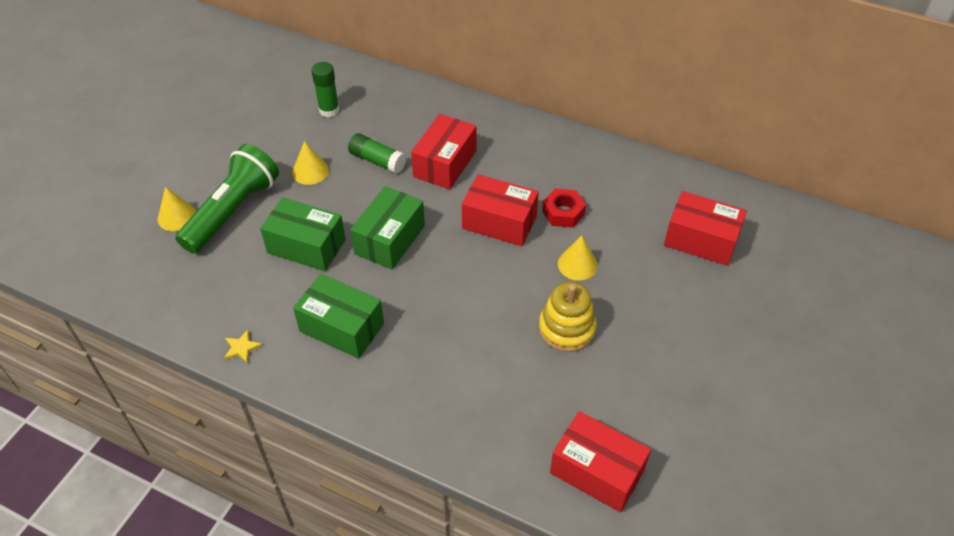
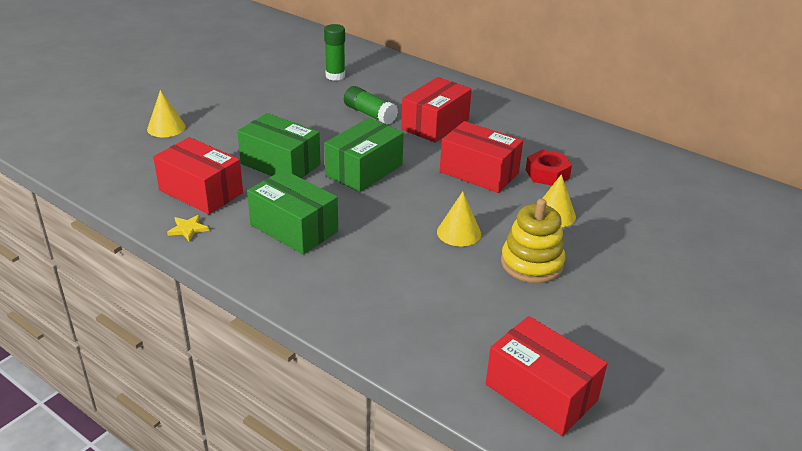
camera: 10 degrees right, 15 degrees down
green flashlight [176,144,279,254] -> none
yellow cone [292,141,329,185] -> yellow cone moved to [437,192,481,246]
red box [664,191,747,266] -> red box moved to [153,137,243,214]

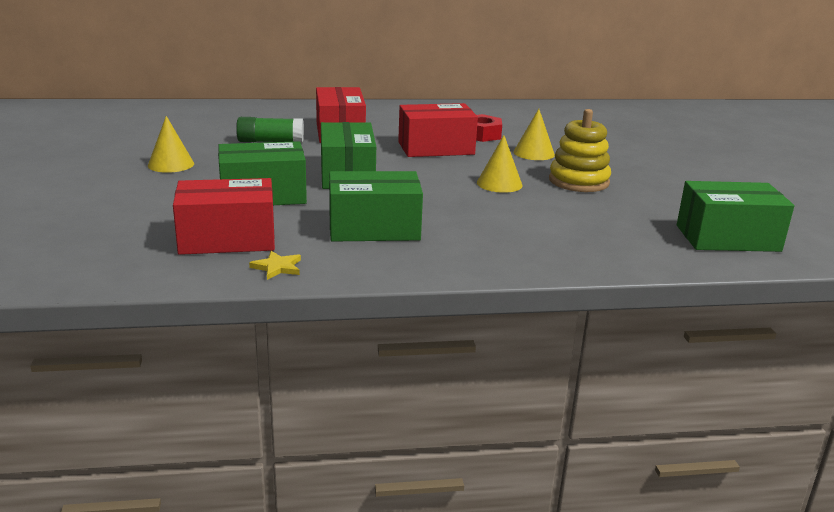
camera: 45 degrees left, 10 degrees down
yellow cone [147,90,186,137] -> yellow cone moved to [148,116,194,173]
green glue stick [324,24,345,81] -> none
red box [486,316,608,436] -> green box [677,181,794,252]

